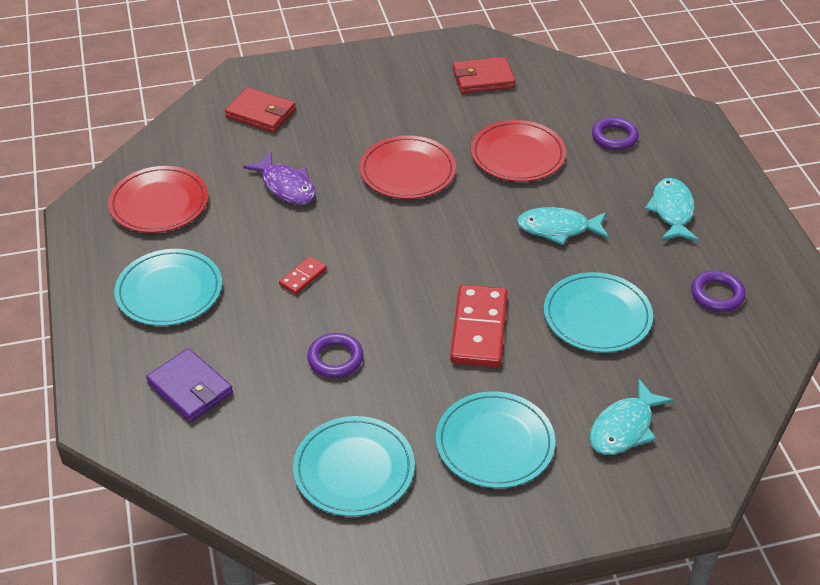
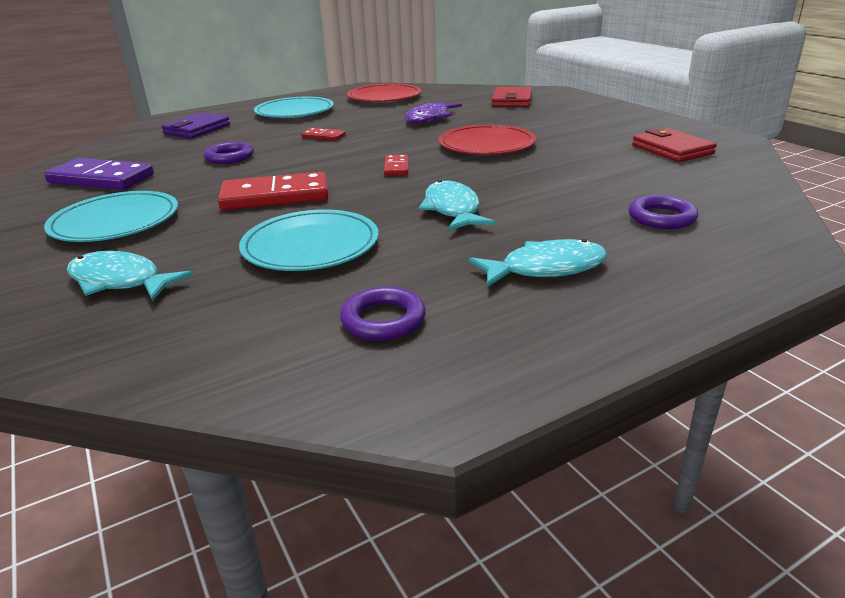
camera: 75 degrees right, 15 degrees down
turquoise plate [293,416,415,516] -> purple domino [44,158,154,190]
red plate [471,120,566,182] -> none
none -> red domino [384,154,408,176]

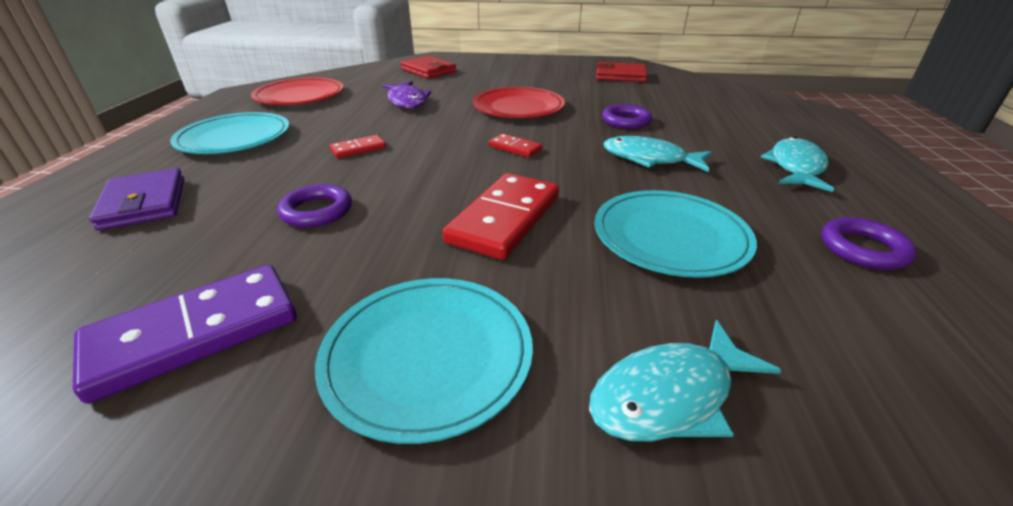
camera: 55 degrees left, 5 degrees up
purple ring [629,195,698,229] -> purple ring moved to [602,104,652,129]

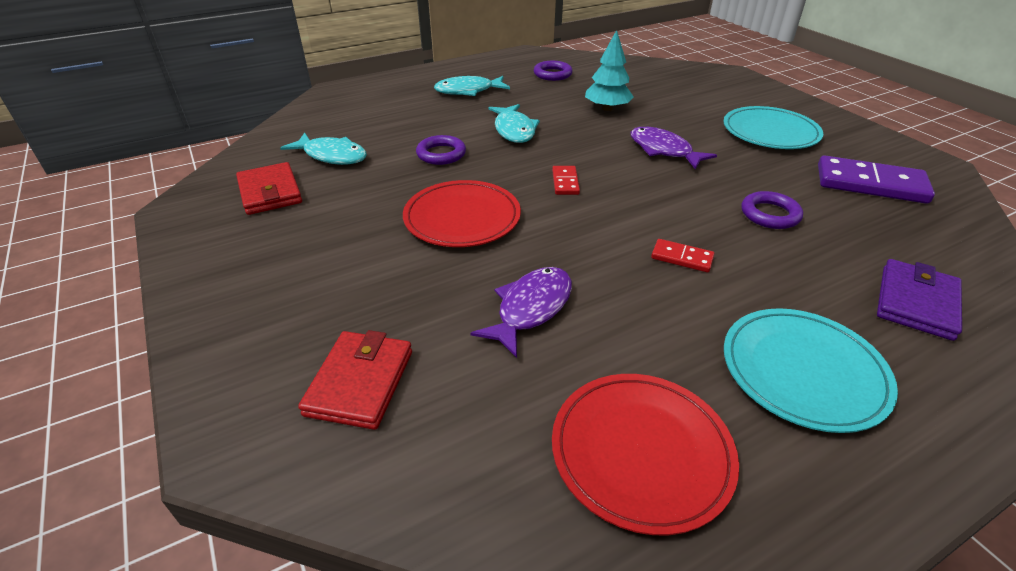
camera: 125 degrees left, 5 degrees up
red domino [443,173,559,260] -> purple fish [630,127,717,170]
turquoise fish [589,320,781,441] -> turquoise fish moved to [280,133,367,165]
turquoise plate [594,190,757,278] -> turquoise tree [585,30,634,111]

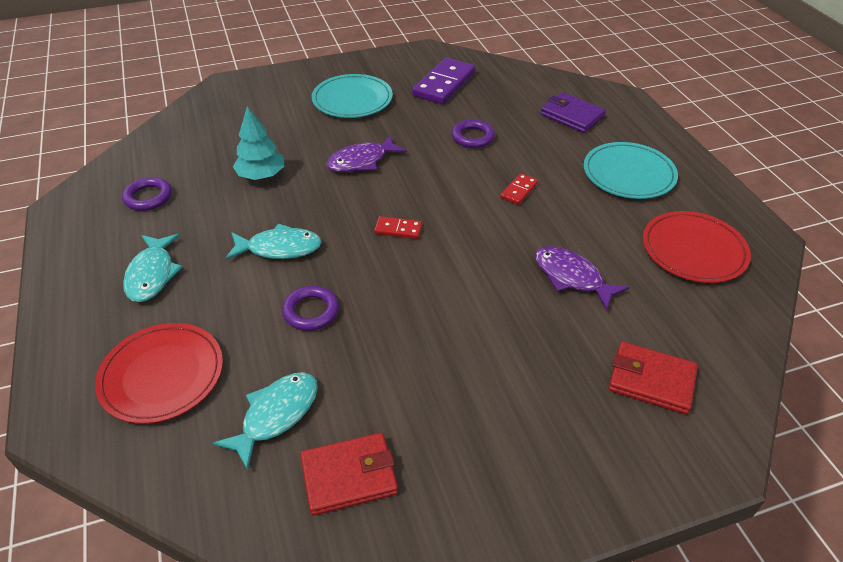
camera: 80 degrees left, 5 degrees up
red plate [403,180,521,247] -> red plate moved to [95,323,223,424]

